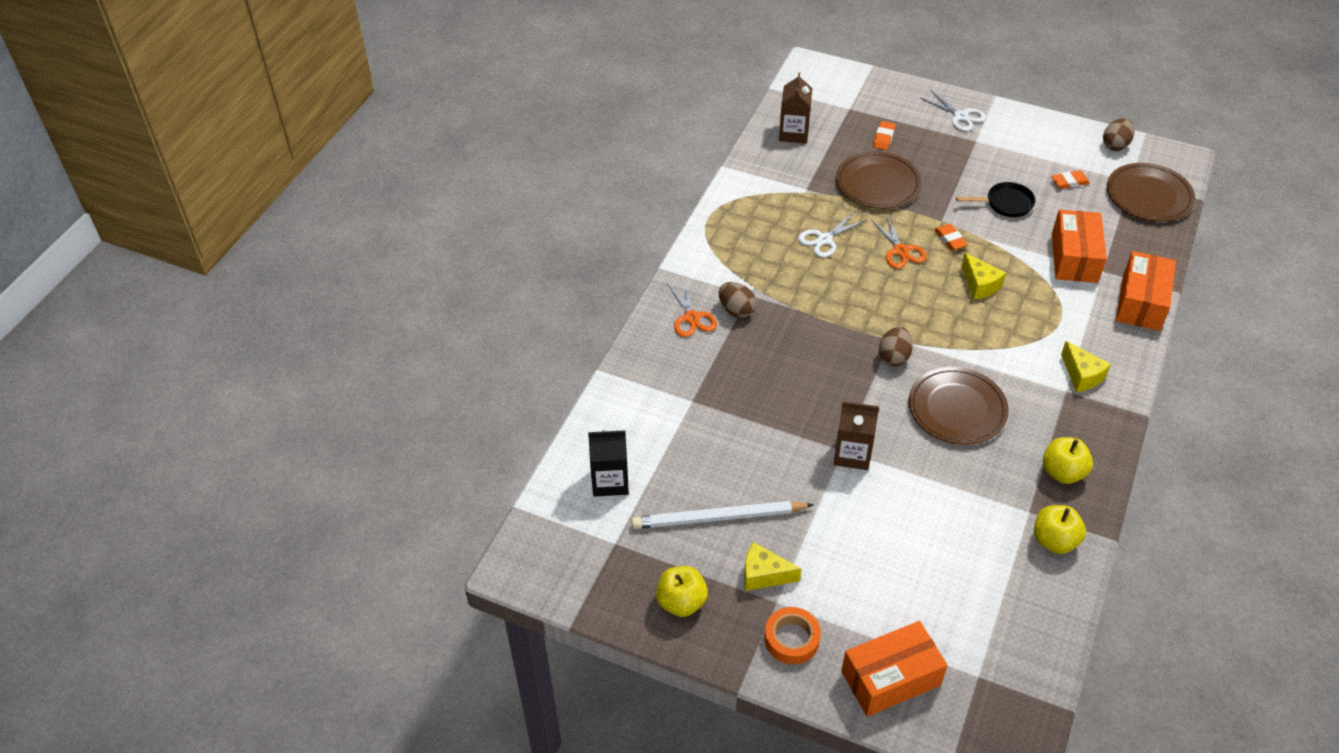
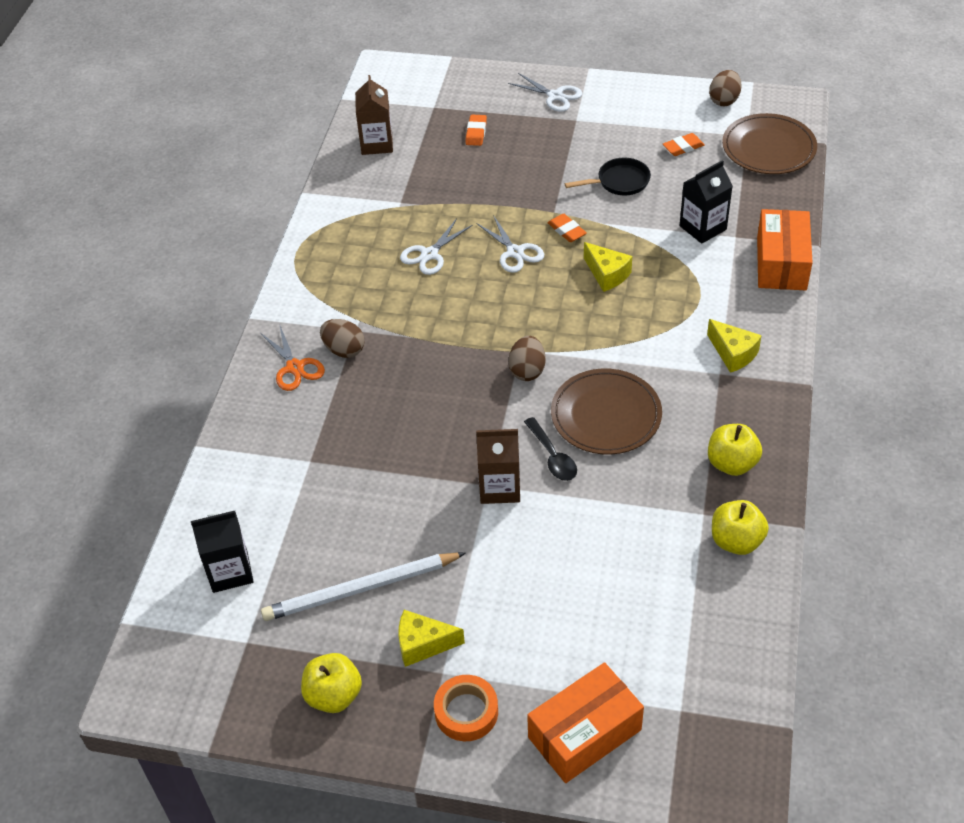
camera: 10 degrees left, 0 degrees up
brown plate [836,151,922,209] -> none
orange scissors [871,215,927,269] -> white scissors [477,215,544,273]
orange box [1052,210,1107,283] -> black carton [680,160,733,244]
none -> black spoon [524,417,577,481]

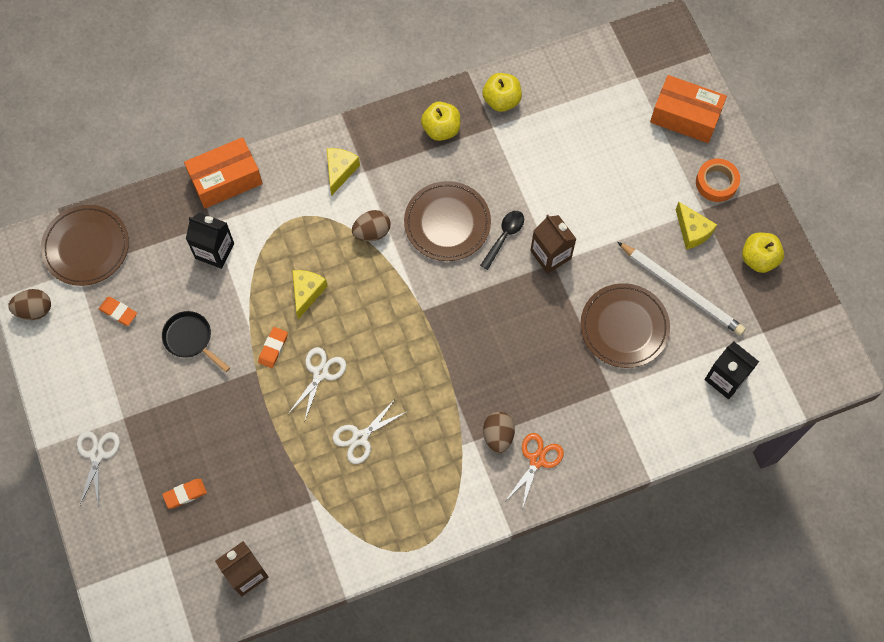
camera: 125 degrees left, 20 degrees up
white scissors [400,218,473,275] -> white scissors turned 135 degrees clockwise [332,398,408,464]
brown egg [508,336,546,381] -> brown egg moved to [352,210,390,241]
none -> brown plate [580,283,670,368]

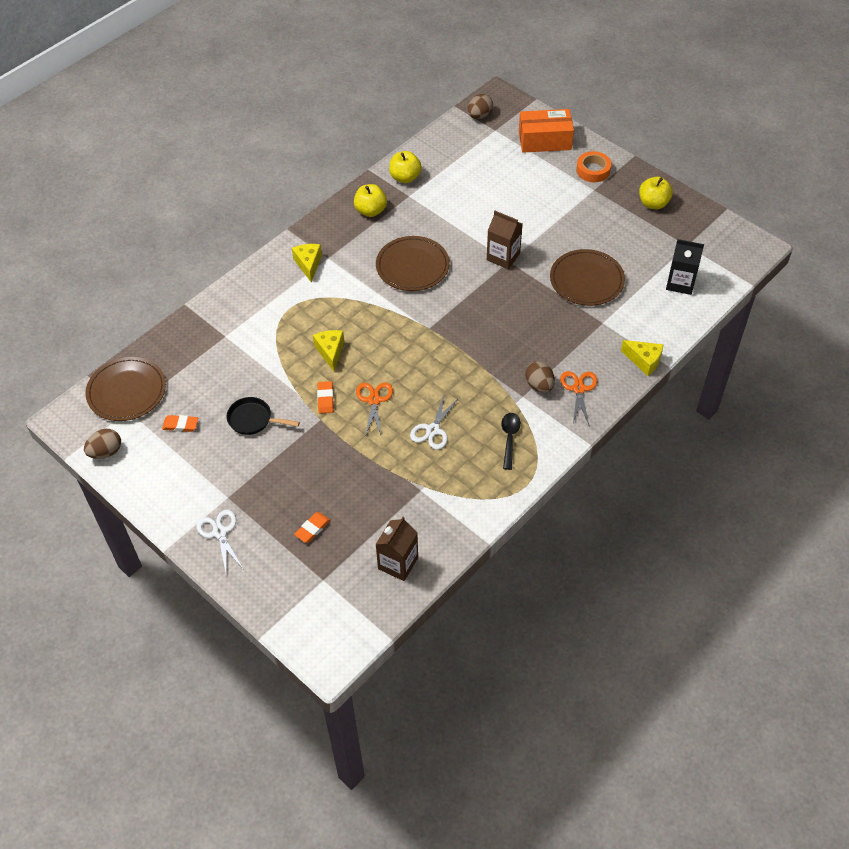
camera: 25 degrees left, 15 degrees down
orange box [184,137,263,208] -> none
black carton [186,213,234,269] -> none
white scissors [288,347,346,420] -> orange scissors [356,383,393,437]
brown egg [352,210,390,241] -> brown egg moved to [467,94,493,119]
black spoon [480,211,524,270] -> black spoon moved to [501,413,521,470]
white pencil [617,242,746,335] -> none
yellow cheese [676,202,717,249] -> yellow cheese moved to [621,340,664,376]

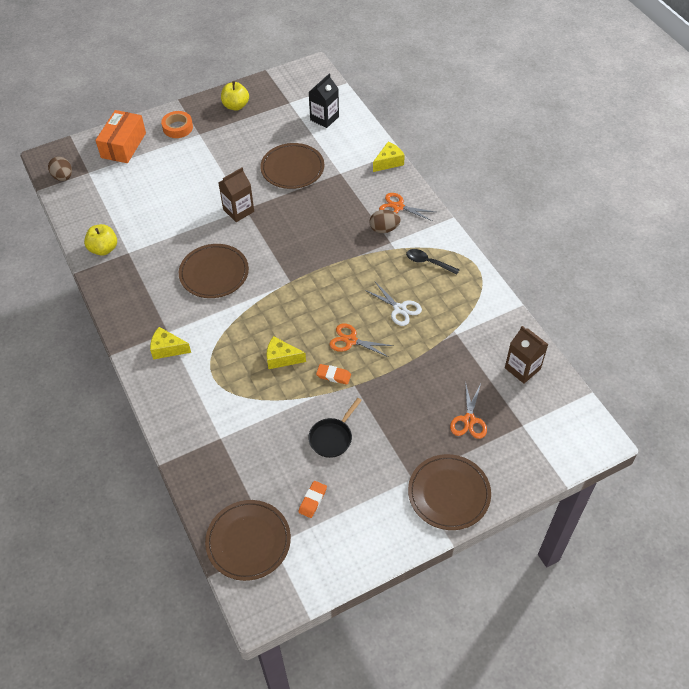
camera: 70 degrees left, 0 degrees up
brown egg [84,429,121,459] -> none
white scissors [196,510,244,572] -> brown plate [408,454,491,530]
orange eraser [294,512,330,543] -> orange scissors [450,381,487,439]
yellow apple [354,184,387,217] -> none

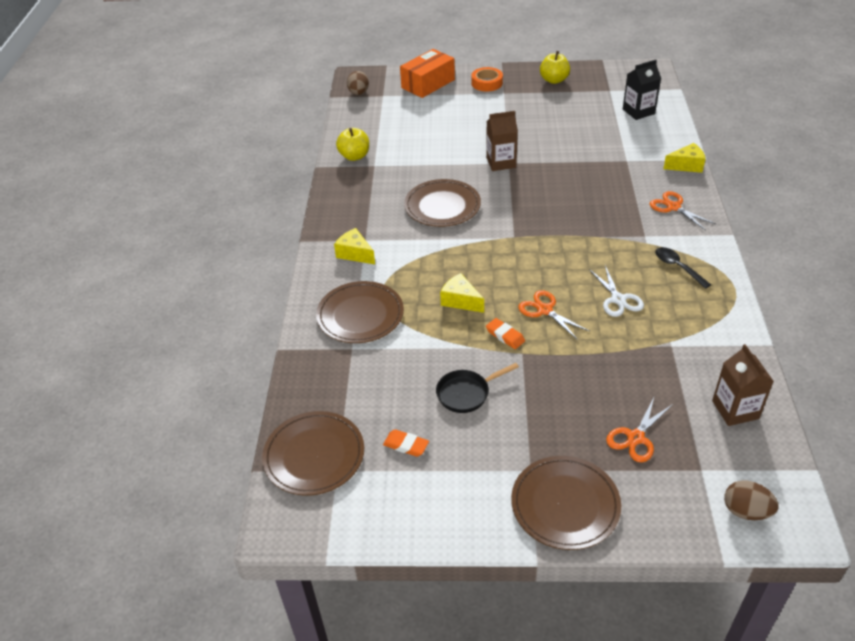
camera: 30 degrees right, 10 degrees down
brown plate [260,143,324,189] -> brown plate moved to [316,281,404,343]
orange eraser [298,481,327,518] -> orange eraser turned 60 degrees clockwise [383,429,429,457]
brown egg [370,210,401,233] -> brown egg moved to [724,480,779,520]

